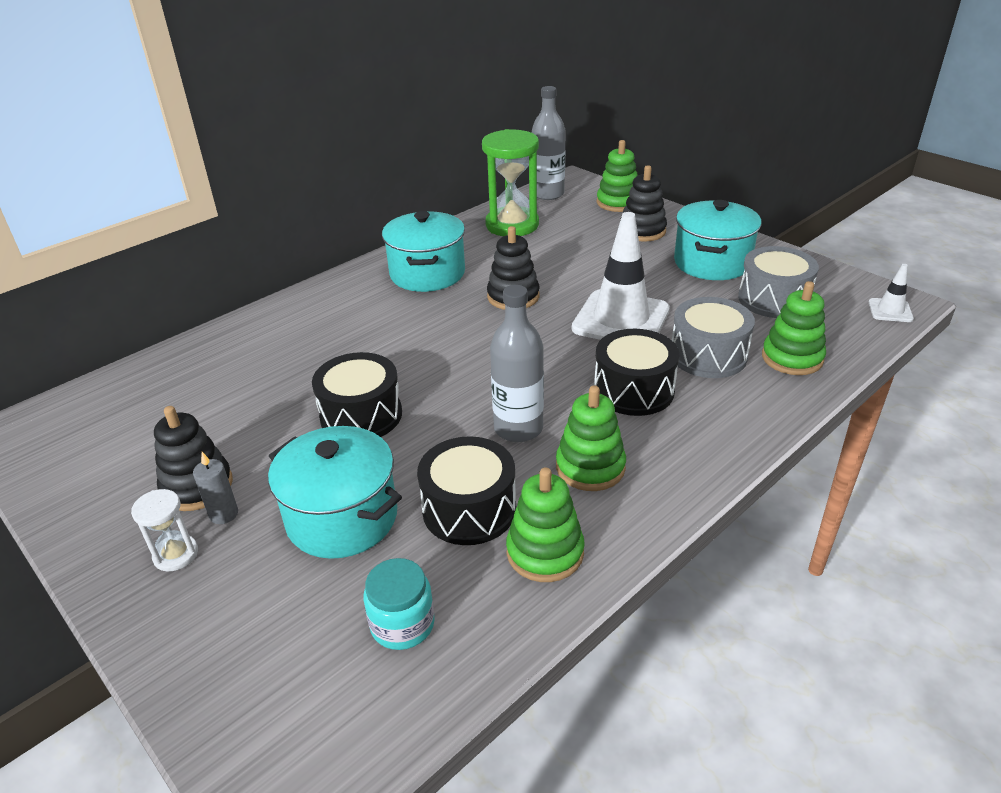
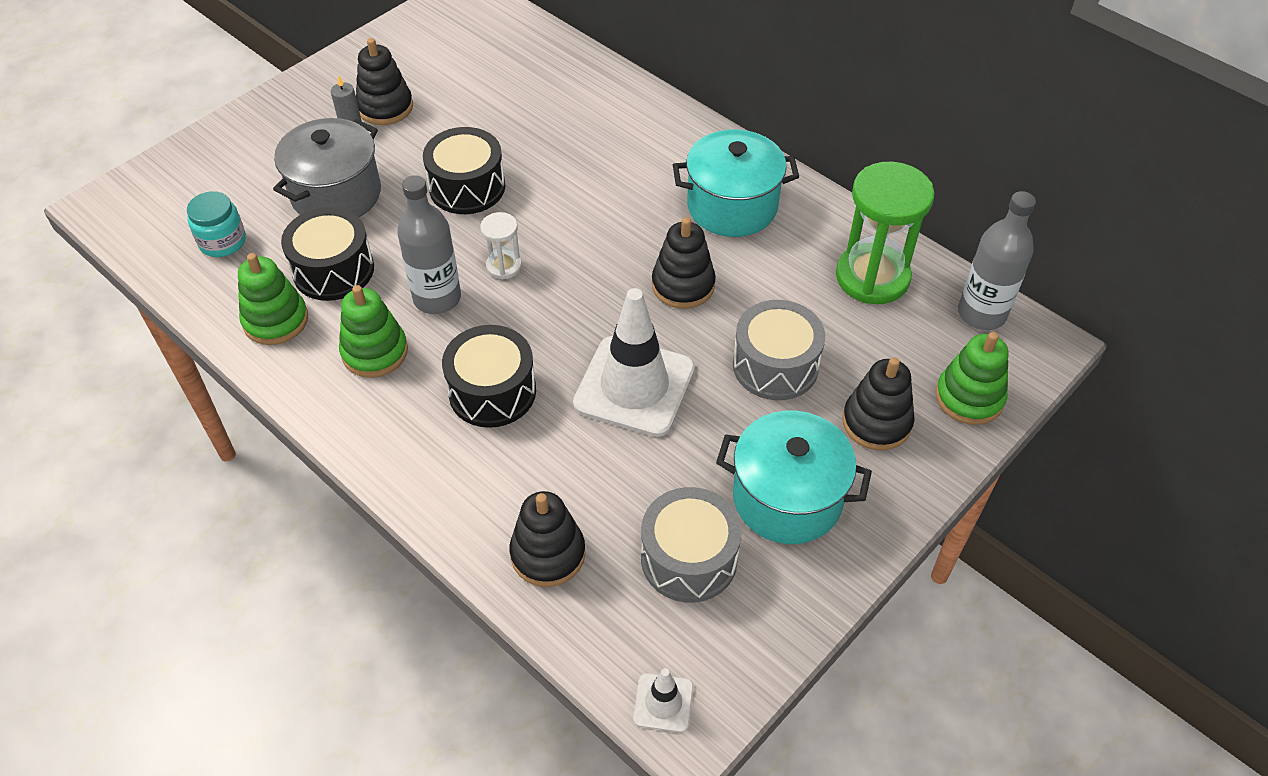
camera: 85 degrees right, 15 degrees up
white hourglass [131,489,198,571] -> white hourglass moved to [480,212,522,279]
turquoise pot [268,426,402,559] -> grey pot [273,118,381,217]
grey drum [672,297,755,378] -> grey drum moved to [733,300,825,400]
green stacking toy [762,281,826,375] -> black stacking toy [509,491,586,587]

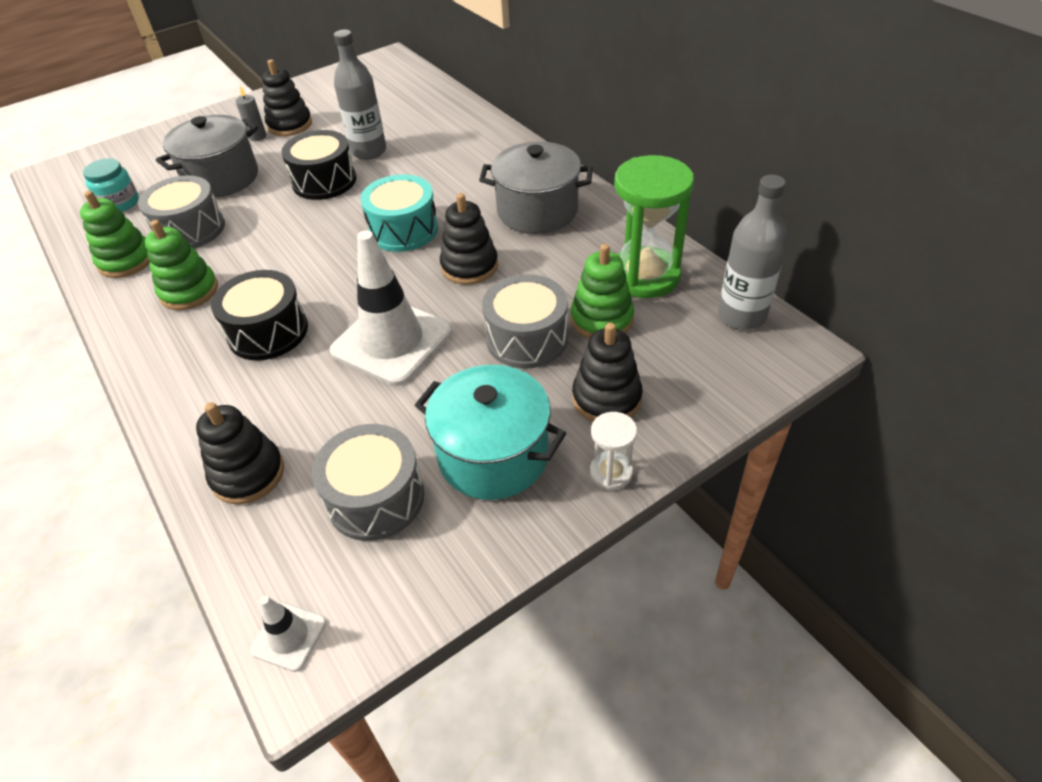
camera: 15 degrees right, 5 degrees down
black drum [281,207,374,301] -> grey drum [138,176,225,249]
grey bottle [397,175,461,314] -> grey bottle moved to [334,30,386,160]
white hourglass [480,212,522,279] -> white hourglass moved to [590,412,637,490]
turquoise pot [673,129,799,237] -> grey pot [479,142,593,234]
green stacking toy [935,332,1009,425] -> green stacking toy moved to [571,244,634,339]
none -> turquoise drum [360,174,438,252]

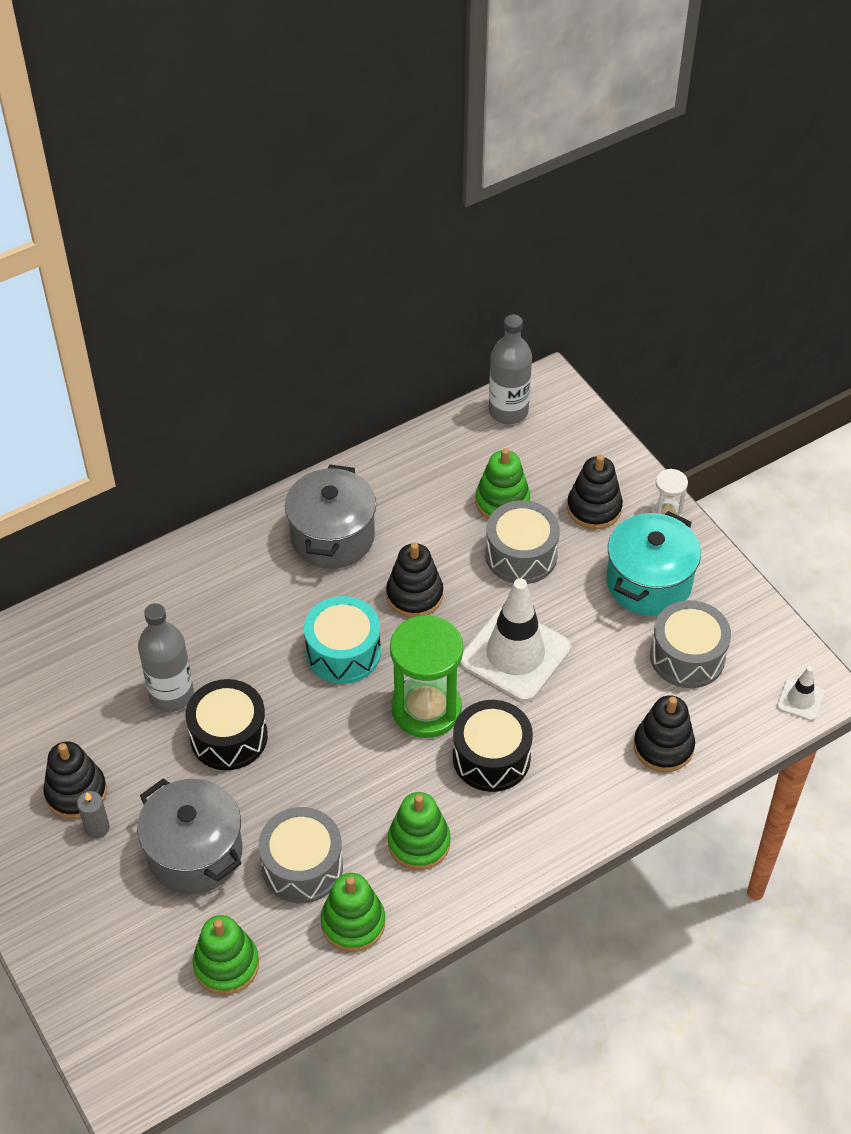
camera: 90 degrees left, 5 degrees up
turquoise jar [83,158,139,212] -> green stacking toy [193,915,259,995]
green hourglass [614,155,694,298] -> green hourglass moved to [390,615,463,738]

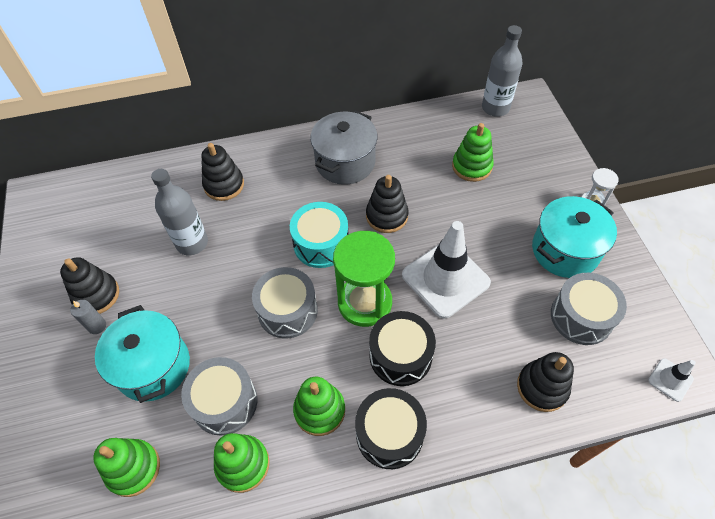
camera: 20 degrees right, 5 degrees up
grey pot [137,778,242,894] -> turquoise pot [95,305,190,403]
black drum [186,679,268,770] -> black drum moved to [355,388,427,469]
grey drum [485,500,560,584] -> grey drum moved to [252,267,318,339]
black stacking toy [567,455,623,529] -> black stacking toy moved to [201,143,244,201]

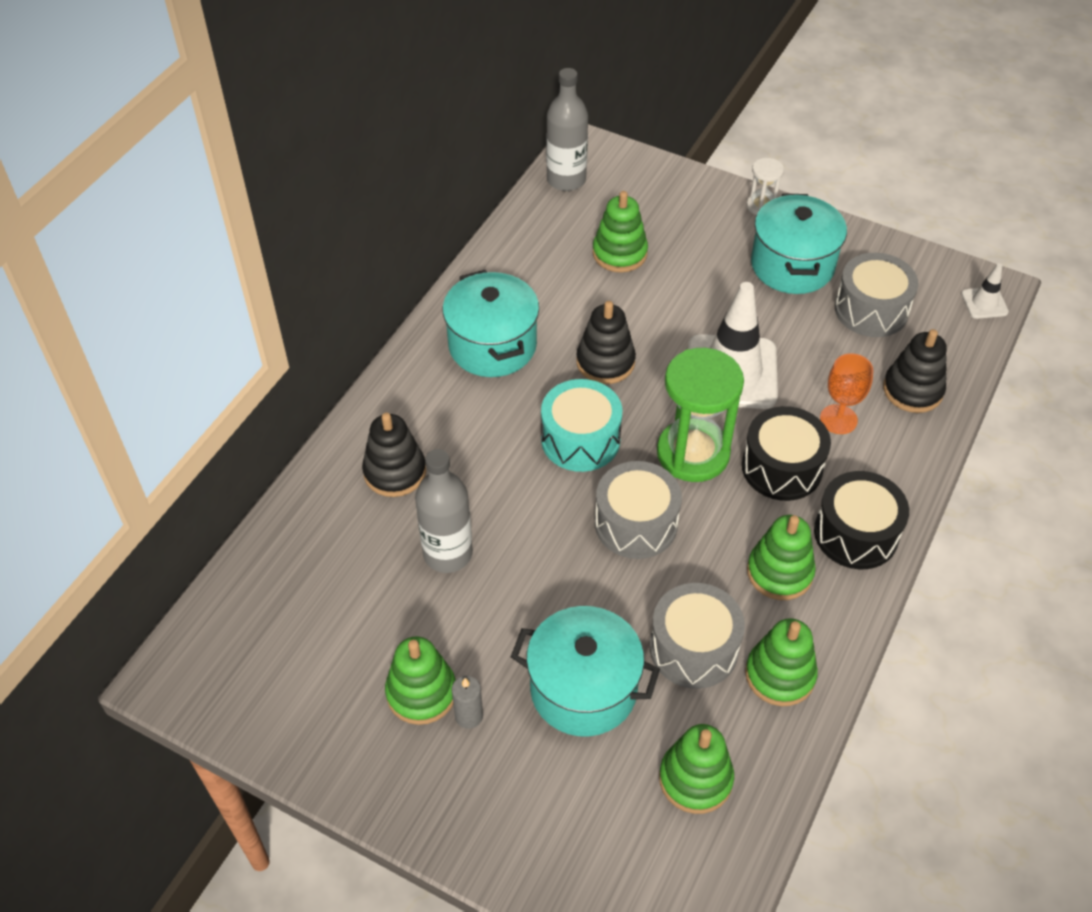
camera: 50 degrees left, 5 degrees down
black stacking toy [60,257,119,314] -> green stacking toy [385,636,456,725]
grey pot [310,111,378,185] -> turquoise pot [443,270,539,377]
none -> orange goblet [820,353,873,434]

